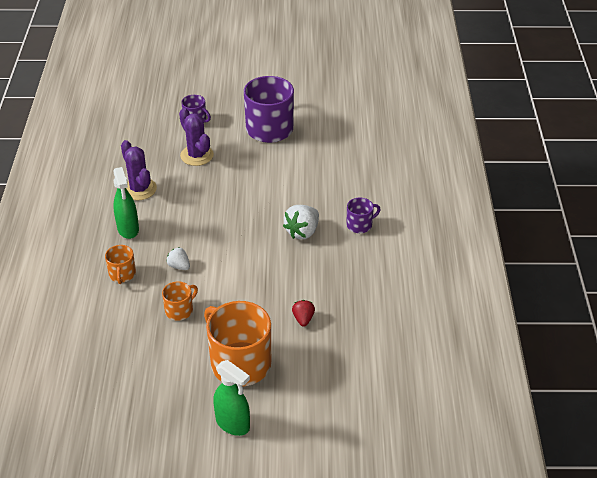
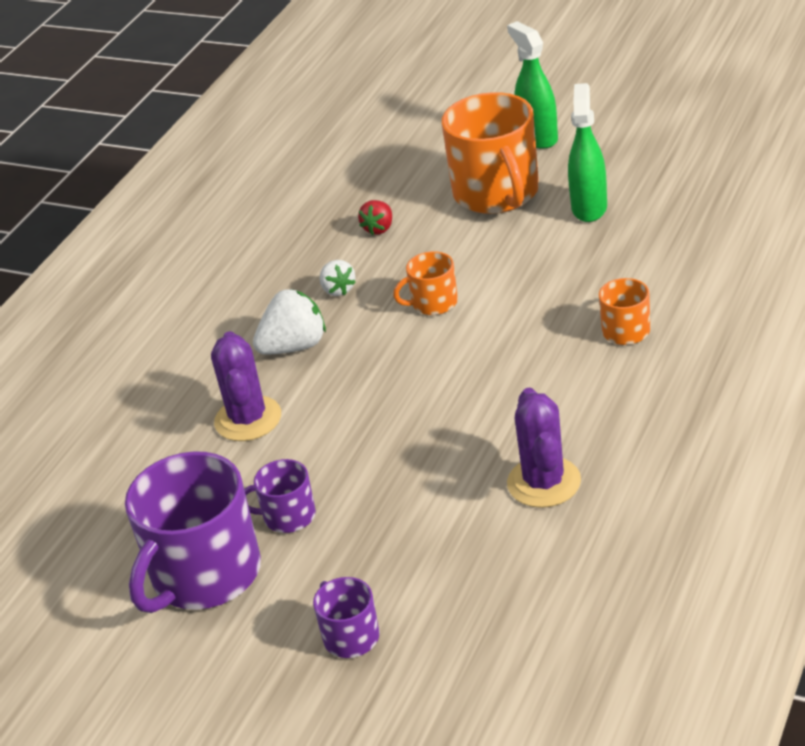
camera: 150 degrees left, 5 degrees down
green spray bottle [113,167,139,239] -> green spray bottle moved to [568,83,607,222]
orange mug [162,281,198,321] -> orange mug moved to [393,251,458,315]
white strawberry [166,247,190,270] -> white strawberry moved to [320,260,356,296]
purple cactus [179,108,214,166] -> purple cactus moved to [211,331,281,441]
purple mug [346,198,381,233] -> purple mug moved to [244,459,316,533]

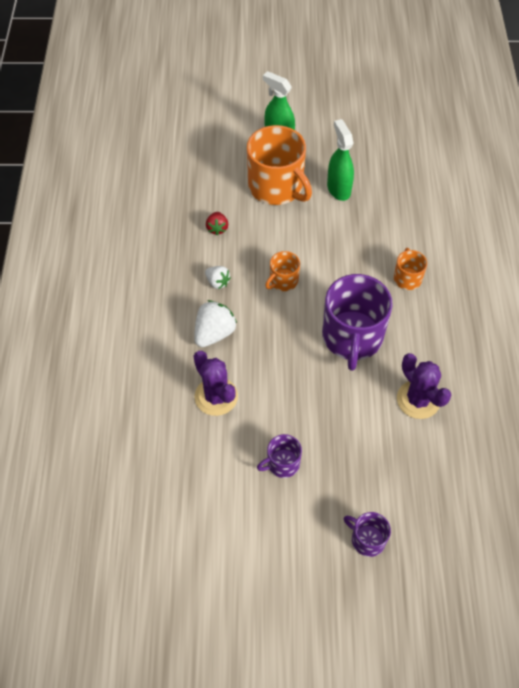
camera: 30 degrees left, 20 degrees up
purple mug [125,451,261,613] -> purple mug moved to [322,274,393,371]

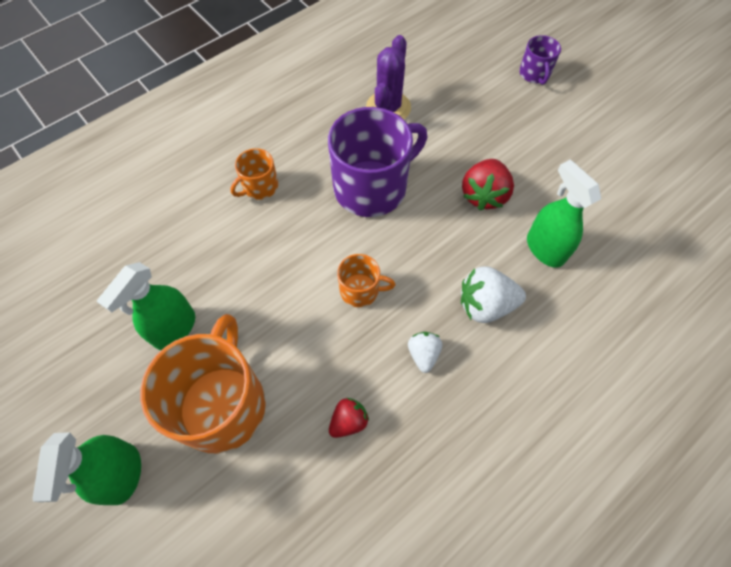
camera: 130 degrees left, 5 degrees up
purple cactus [193,351,238,416] -> green spray bottle [527,159,601,268]
purple mug [257,434,302,478] -> none
none -> red strawberry [462,159,514,210]

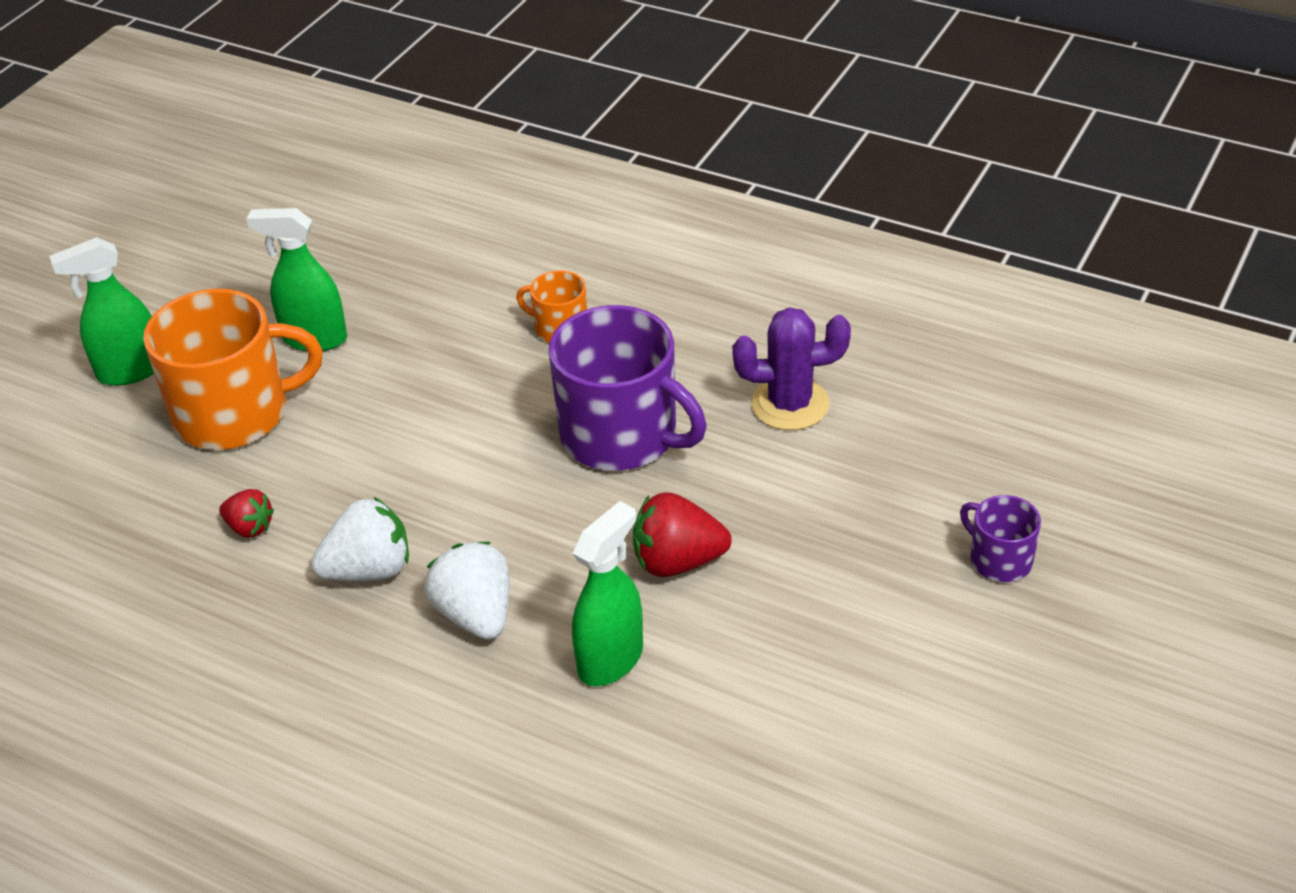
camera: 70 degrees right, 20 degrees down
orange mug [337,254,395,307] -> none
white strawberry [408,332,442,373] -> white strawberry [311,497,409,581], size x1.68
purple mug [519,35,561,85] -> purple mug turned 75 degrees clockwise [960,495,1041,582]

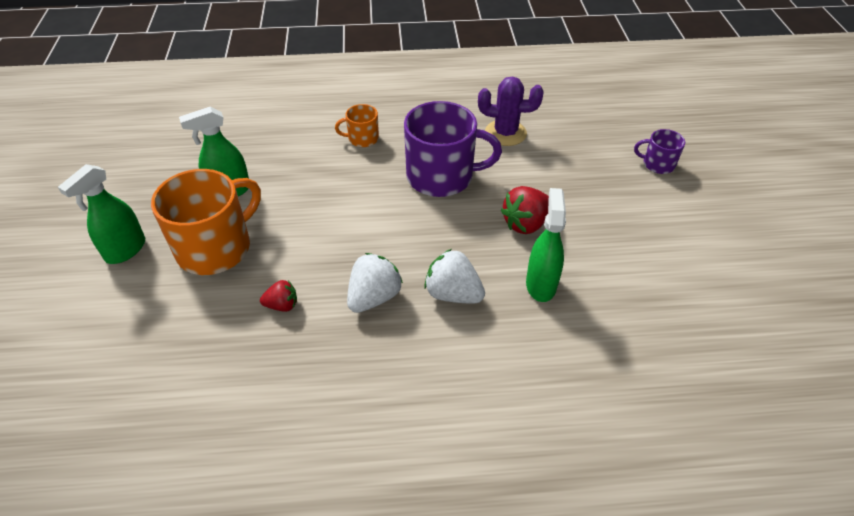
camera: 35 degrees left, 5 degrees up
purple cactus [732,307,851,430] -> purple cactus turned 45 degrees clockwise [478,76,544,146]

